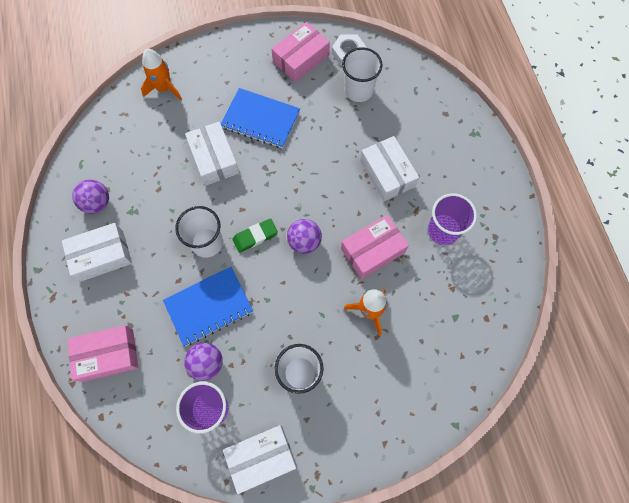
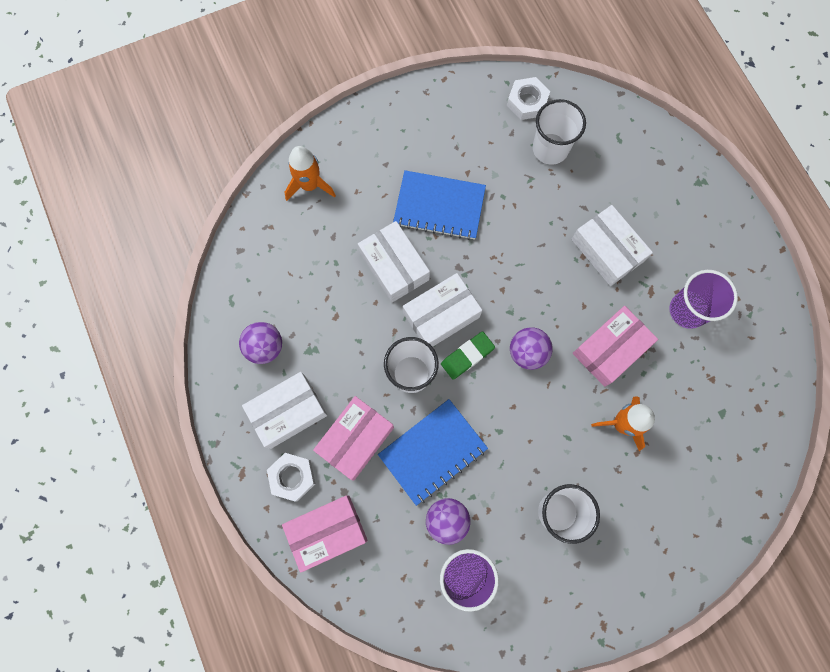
camera: 10 degrees left, 5 degrees up
white box [223,425,297,494] -> white box moved to [403,273,482,347]
pink box [271,22,330,82] -> pink box moved to [313,396,394,481]
none -> white nut [267,453,315,502]

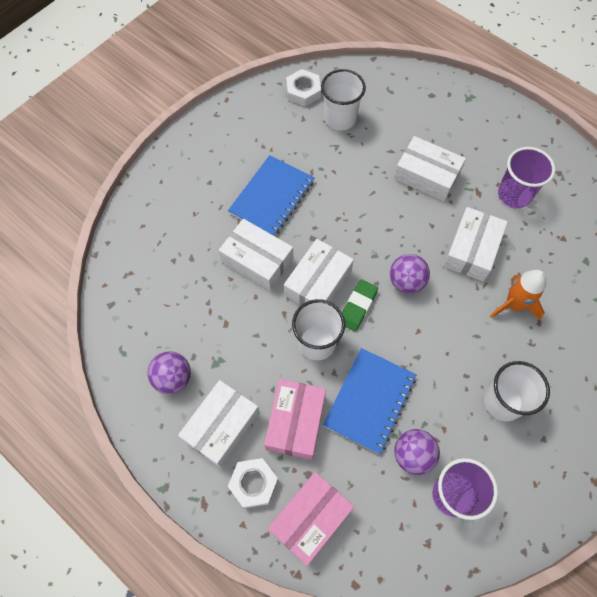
camera: 25 degrees left, 10 degrees down
orange rocket [285,146,336,201] -> none
blue notebook [393,170,486,240] -> blue notebook turned 45 degrees counterclockwise [228,155,314,236]
pink box [572,306,658,387] -> white box [443,207,508,281]

